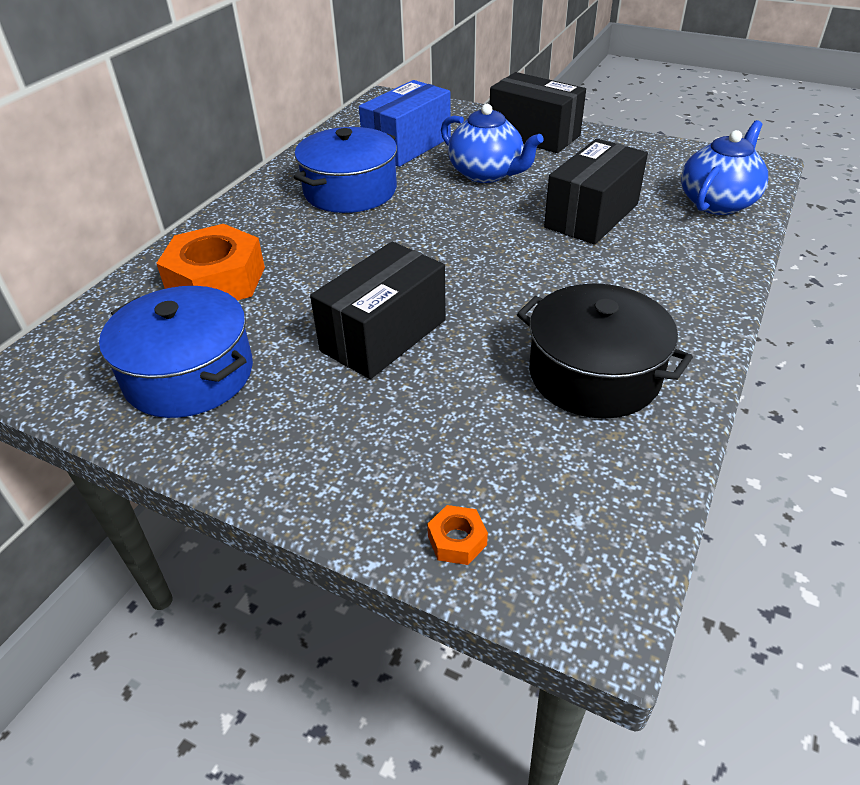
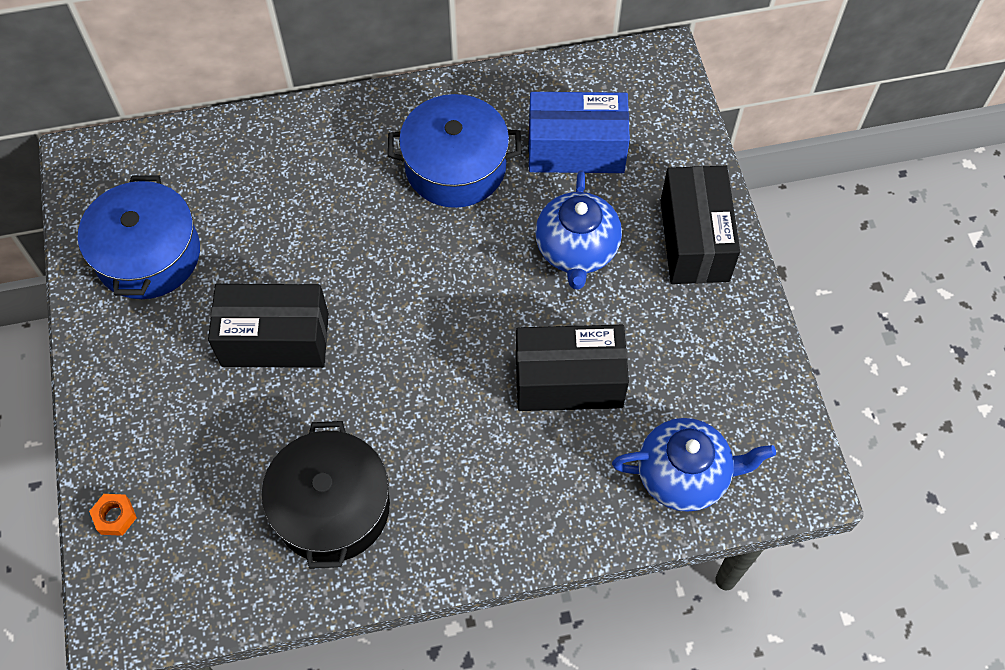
camera: 50 degrees right, 20 degrees up
orange nut [156,224,265,301] -> none

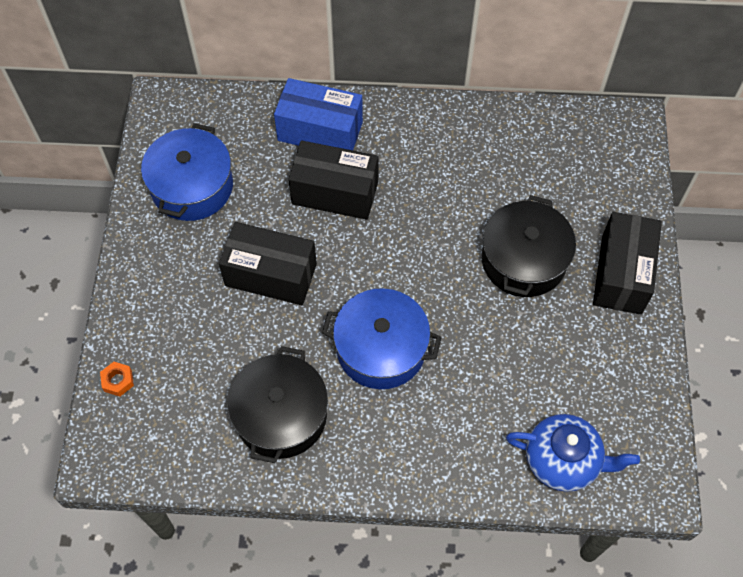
camera: 15 degrees right, 0 degrees up
blue pot [388,94,521,208] -> blue pot moved to [322,288,442,389]
black box [516,325,629,411] -> black box moved to [288,141,379,220]
blue box [528,92,630,173] -> blue box moved to [274,78,363,150]
blue teapot [535,171,622,289] -> black pot [482,195,576,297]

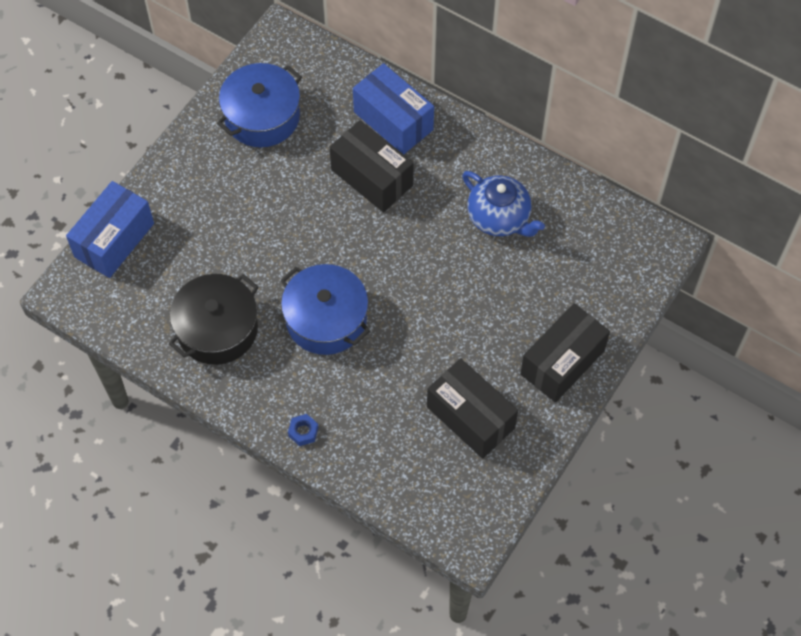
camera: 30 degrees right, 0 degrees up
orange nut [100,362,134,396] -> blue box [66,181,154,278]
black box [219,222,317,305] -> black box moved to [427,358,518,459]
black pot [482,195,576,297] -> none
blue teapot [506,414,640,492] -> blue teapot moved to [462,171,545,237]
none -> blue nut [288,414,319,446]

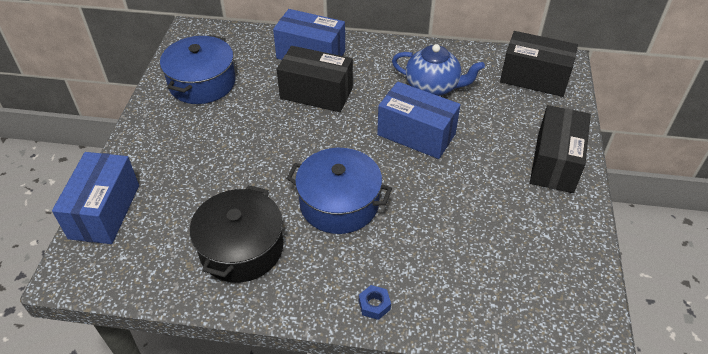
camera: 25 degrees left, 15 degrees down
black box [427,358,518,459] -> black box moved to [500,31,578,97]
none -> blue box [377,82,461,159]

